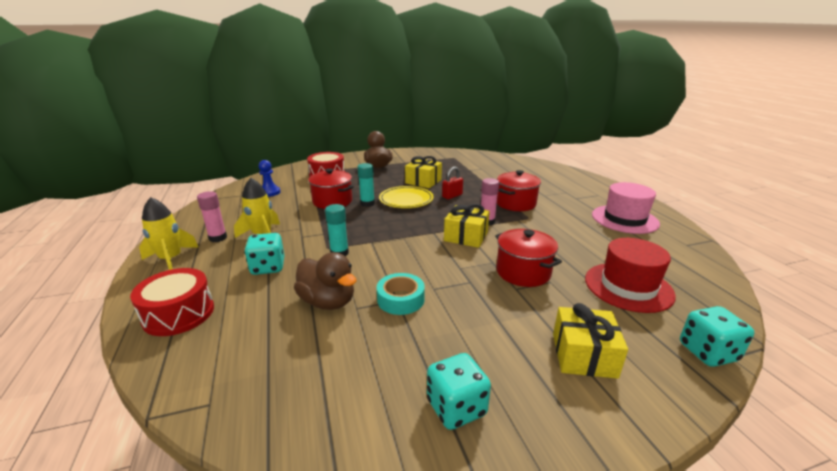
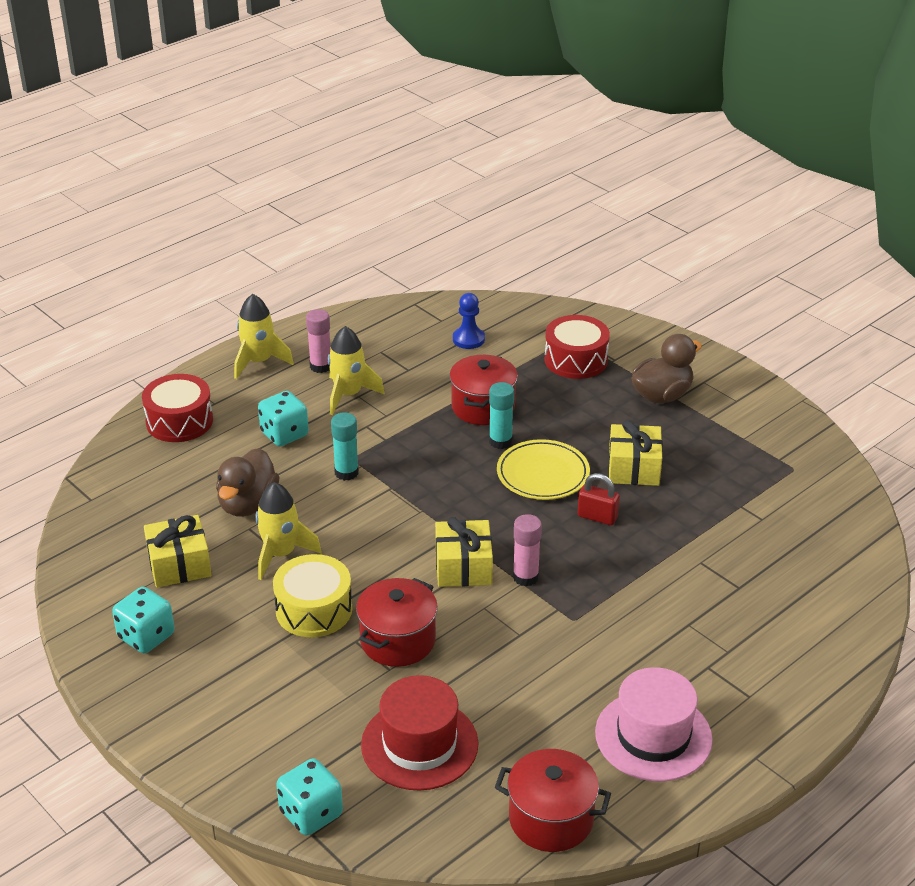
camera: 65 degrees right, 10 degrees up
turquoise tape [377,273,425,315] -> yellow rocket [256,482,322,580]
red pot [497,170,541,211] -> red pot moved to [495,749,611,852]
yellow gift [553,303,628,379] -> yellow gift moved to [144,515,211,587]
none -> yellow drum [273,554,352,637]

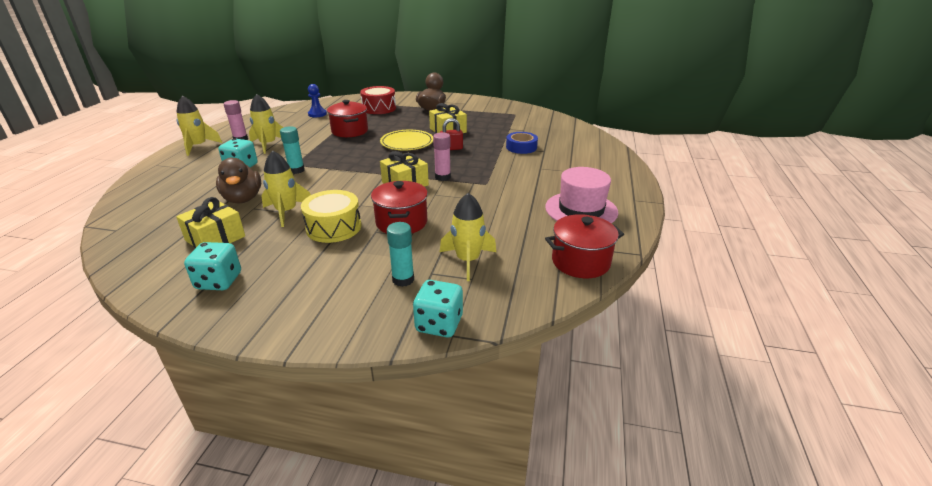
camera: 35 degrees left, 5 degrees down
red drum [142,374,213,442] -> none
red hat [361,675,478,791] -> yellow rocket [440,193,496,281]
turquoise glue stick [489,382,514,449] -> turquoise glue stick moved to [387,222,414,287]
none -> blue tape [506,132,538,154]

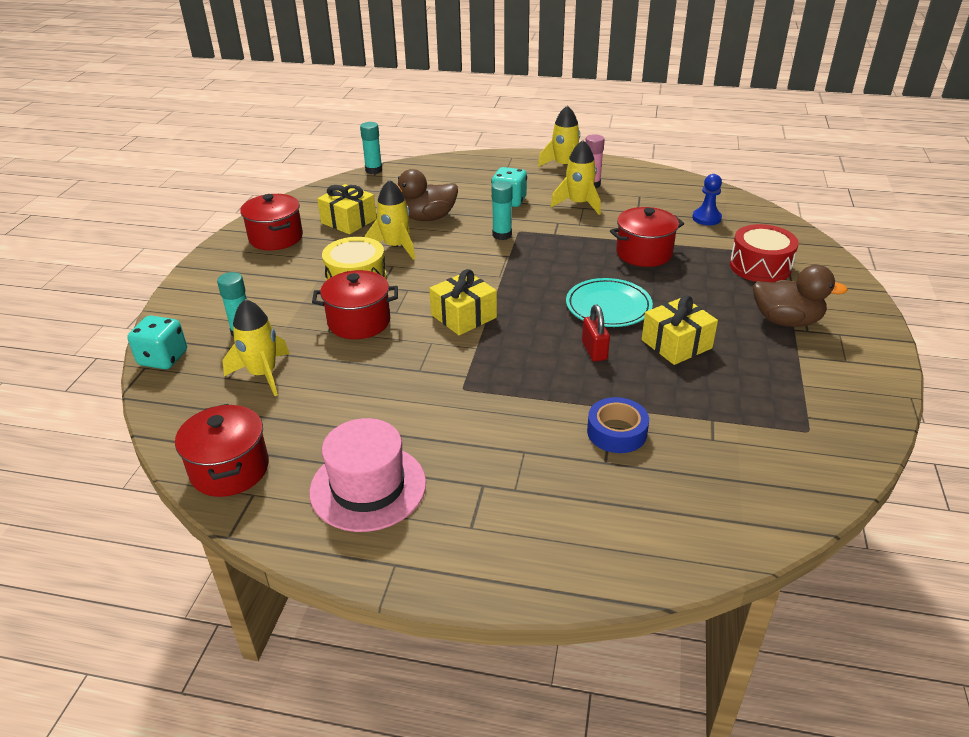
camera: 90 degrees right, 5 degrees up
turquoise dice [184,242,241,290] -> red pot [240,194,303,250]
yellow plate [380,130,433,150] -> turquoise plate [566,278,653,327]
pink glue stick [433,132,451,181] -> none
none -> turquoise glue stick [360,122,382,174]

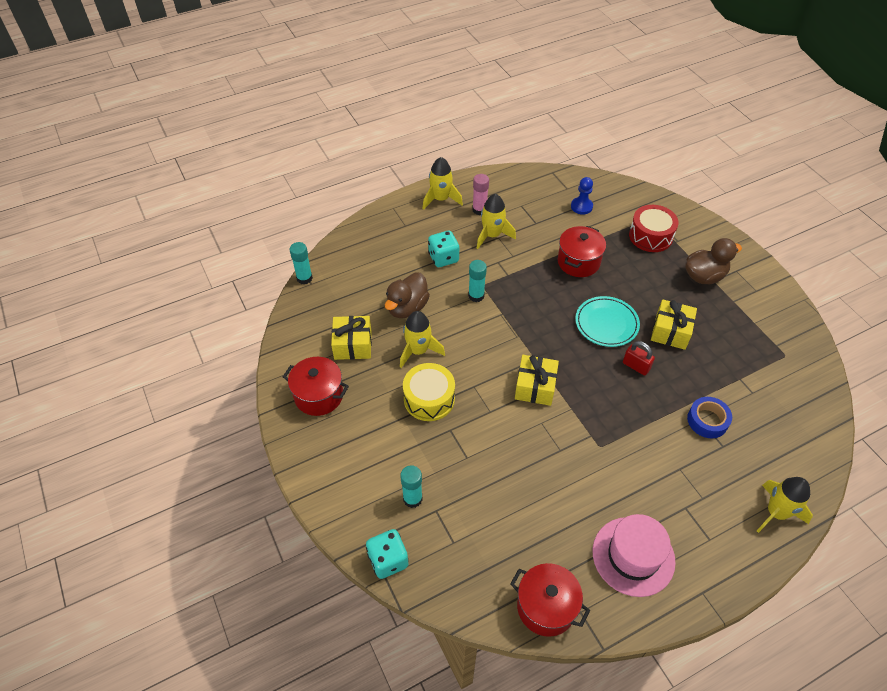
camera: 40 degrees left, 15 degrees up
yellow rocket [223,299,290,396] -> yellow rocket moved to [757,477,813,533]
red pot [312,270,398,339] -> none

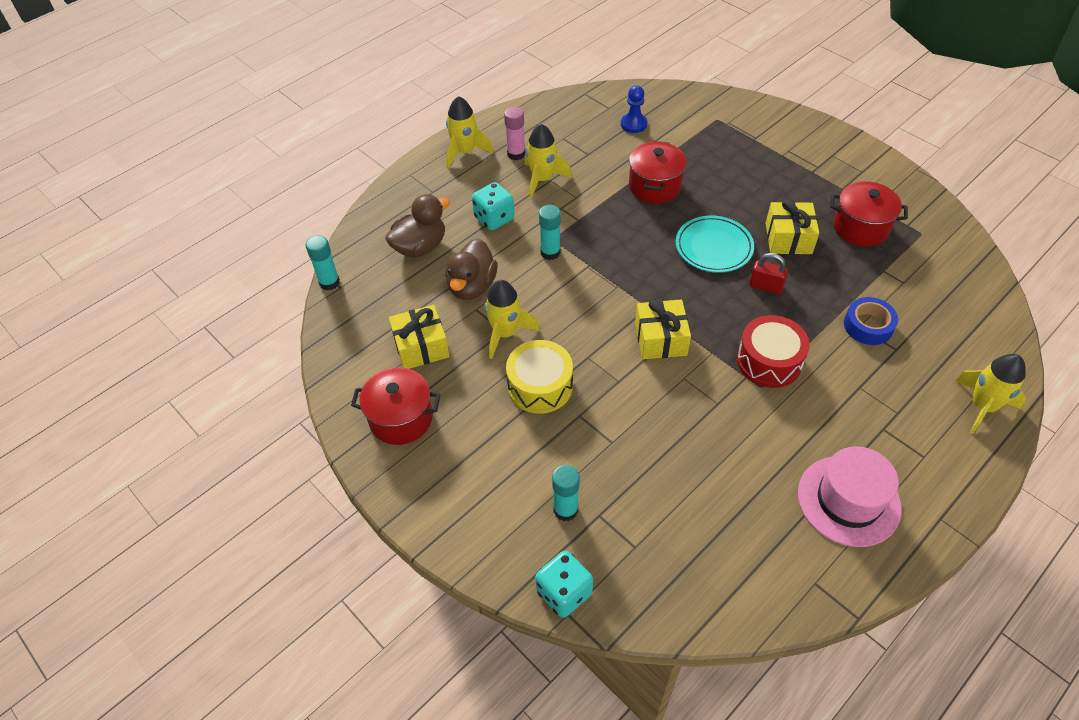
camera: 15 degrees left, 0 degrees up
red pot [510,563,590,637] -> red pot moved to [830,181,908,247]
red drum [629,205,679,252] -> red drum moved to [737,315,810,388]
brown duck [685,238,742,284] -> brown duck moved to [385,194,450,257]

